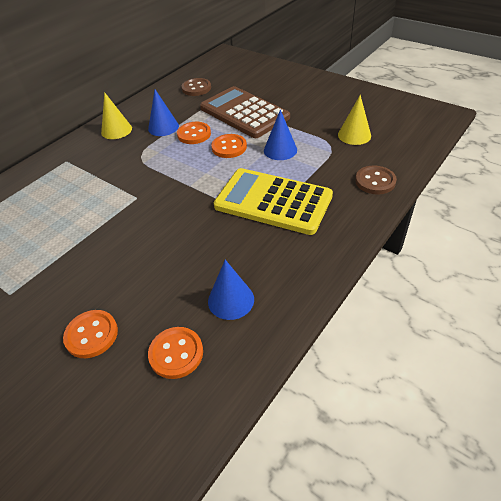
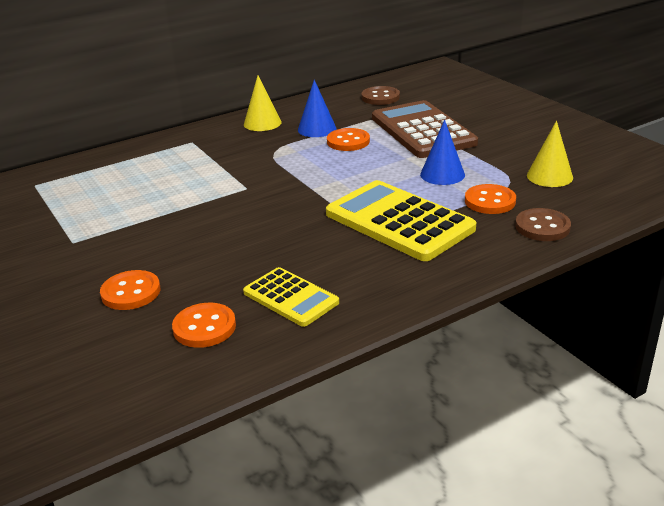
camera: 20 degrees right, 15 degrees down
blue cone [208,260,254,320] -> yellow calculator [243,267,339,327]
orange button [211,134,247,158] -> orange button moved to [465,184,516,214]

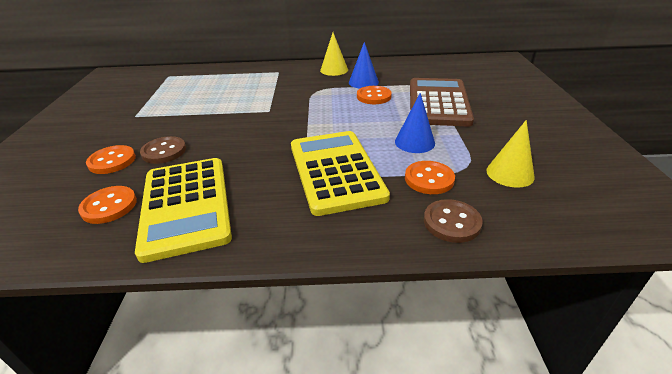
camera: 30 degrees right, 5 degrees up
yellow calculator [243,267,339,327] -> yellow calculator [135,158,232,263], size x1.76
brown button [361,86,400,105] -> brown button moved to [140,136,186,164]

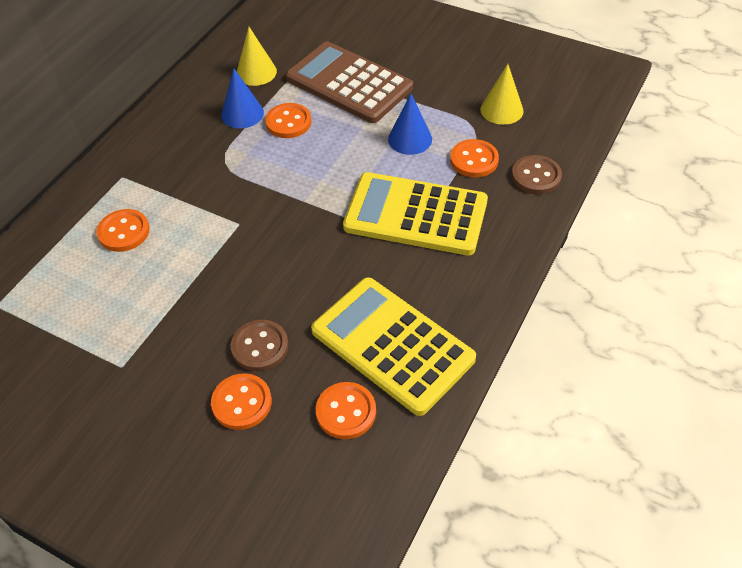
camera: 60 degrees left, 15 degrees up
yellow calculator [135,158,232,263] -> yellow calculator turned 150 degrees counterclockwise [311,277,476,416]
yellow cone [320,33,348,76] -> yellow cone moved to [237,27,277,86]
none -> orange button [96,209,150,252]

